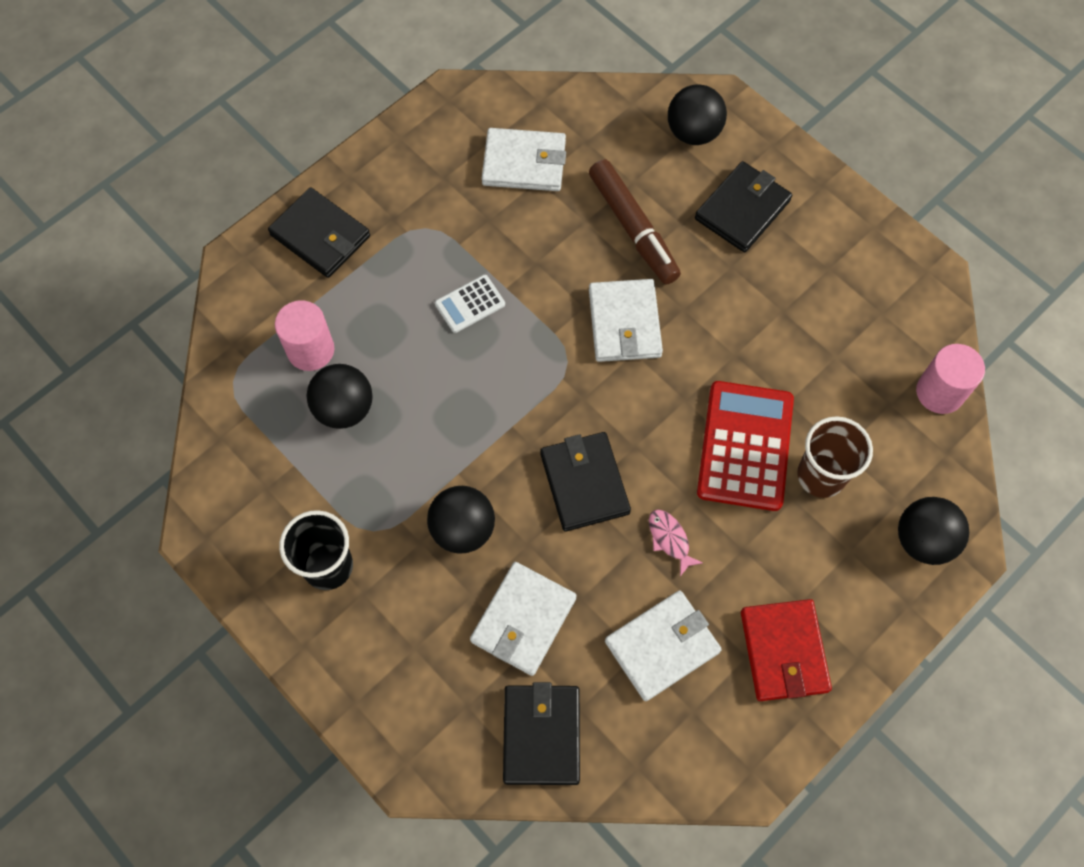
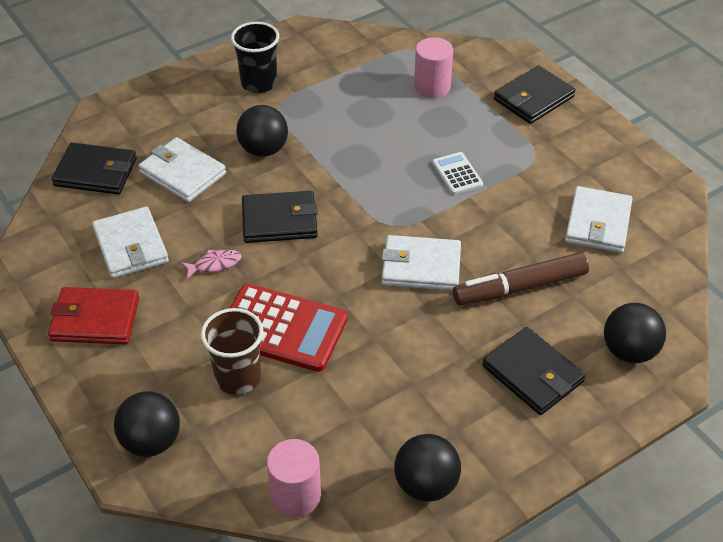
camera: 100 degrees right, 20 degrees down
black ball [306,364,373,429] -> black ball moved to [394,434,461,502]

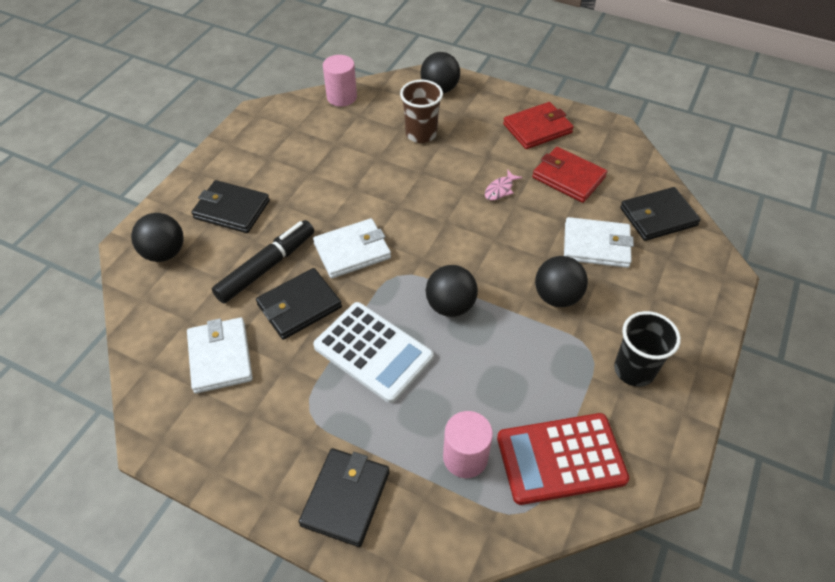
camera: 150 degrees right, 5 degrees up
white wallet [92,207,169,278] -> red wallet [532,147,607,203]
red calculator [230,284,348,372] -> red calculator moved to [497,413,630,505]
black wallet [242,191,318,243] -> black wallet moved to [256,268,342,340]
black ball [394,434,461,502] -> black ball moved to [426,265,478,317]
white calculator [432,152,483,195] -> white calculator [313,302,434,403], size x1.98
brown marker [453,252,589,305] -> black marker [212,220,314,303]

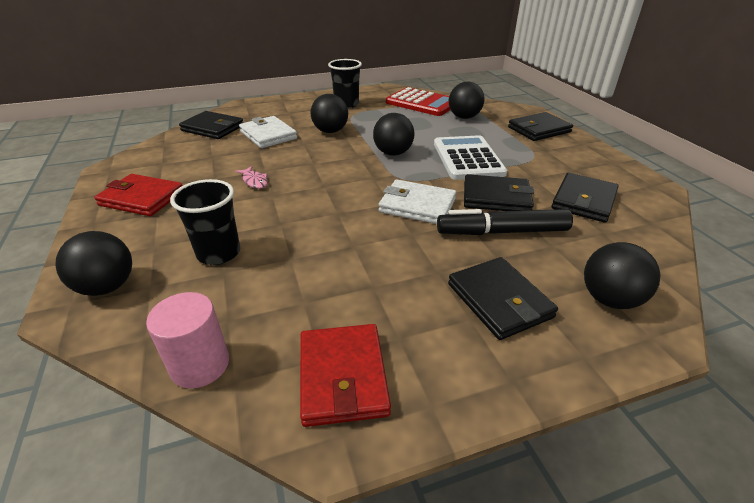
camera: 135 degrees left, 15 degrees down
white wallet [187,317,253,394] -> black wallet [551,173,618,223]
brown cup [400,80,443,143] -> black cup [170,179,240,265]
pink cylinder [443,411,493,478] -> black ball [449,81,484,119]
pink fish [485,170,523,200] -> pink fish turned 60 degrees clockwise [235,166,268,189]
red wallet [532,147,607,203] -> red wallet moved to [300,324,391,427]

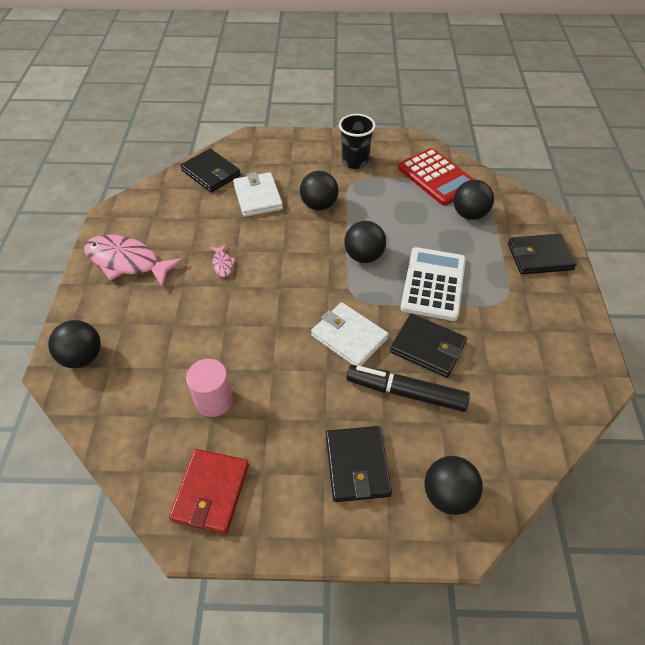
camera: 20 degrees right, 15 degrees up
red wallet [94,174,182,216] -> pink fish [84,235,184,288]
pink cylinder [146,292,229,388] -> pink cylinder moved to [186,359,233,417]
black cup [170,179,240,265] -> none
black wallet [551,173,618,223] -> none

